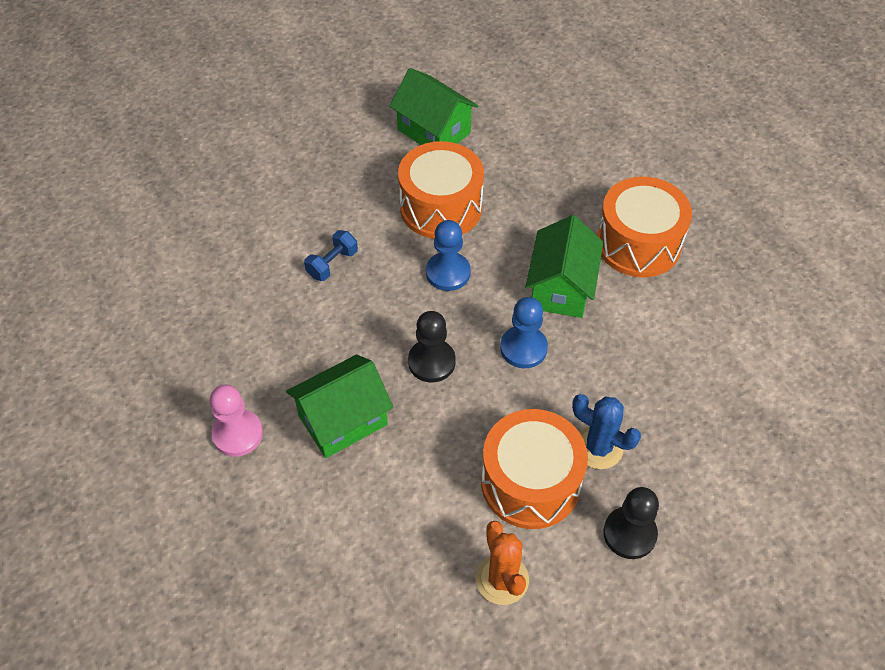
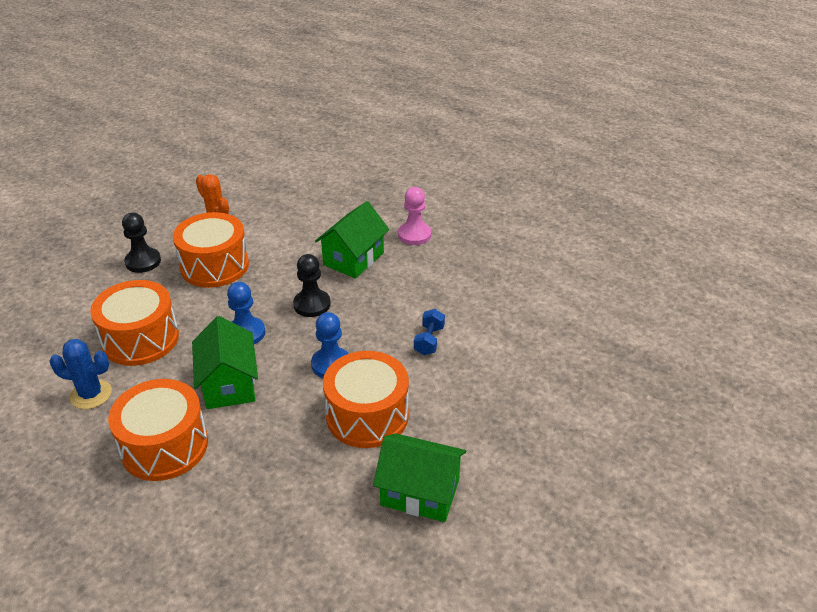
camera: 155 degrees right, 15 degrees down
blue cactus [572,394,641,469] -> blue cactus moved to [49,339,112,409]
none -> orange drum [90,280,179,366]

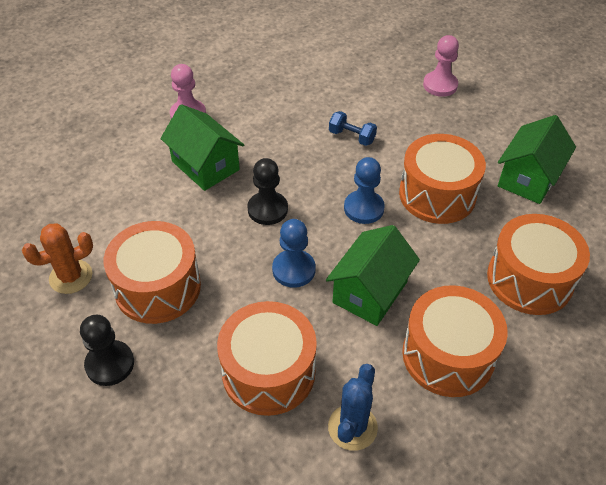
camera: 75 degrees left, 10 degrees up
green house [192,316,258,409] -> green house turned 60 degrees counterclockwise [326,225,420,326]
none -> pink pawn [423,35,459,97]
none -> orange drum [487,214,590,315]

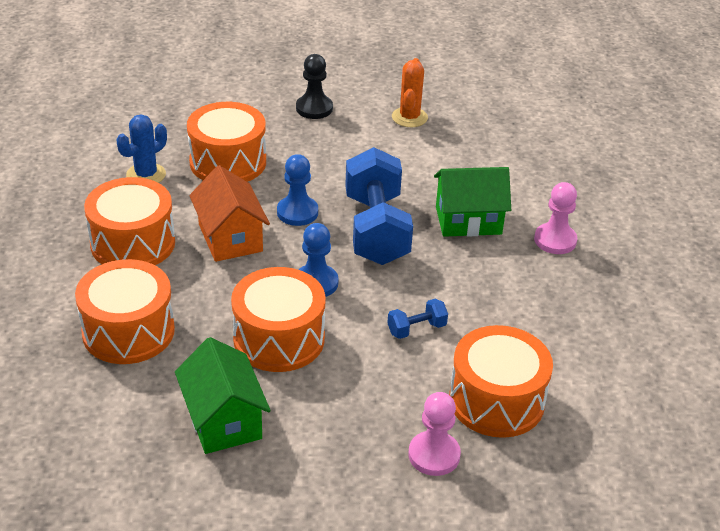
camera: 125 degrees right, 10 degrees down
orange drum [104,221,201,324] -> orange drum moved to [449,325,553,438]
black pawn [247,158,288,225] -> blue dumbbell [345,147,413,265]
green house [326,225,420,326] -> orange house [189,165,270,262]
blue cactus [328,364,378,451] -> blue cactus turned 75 degrees clockwise [116,114,167,183]

